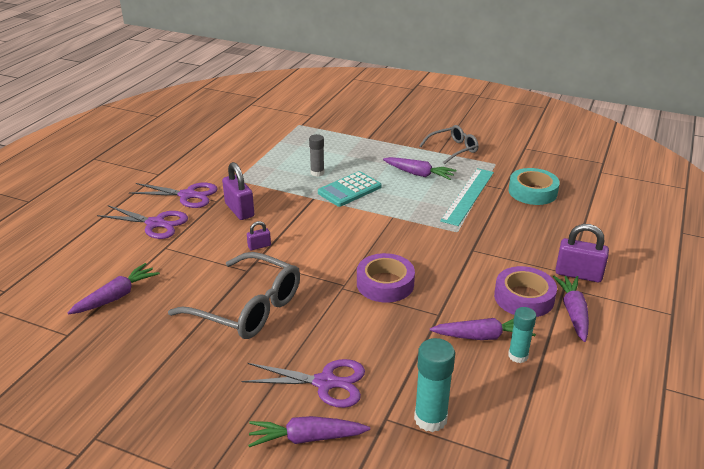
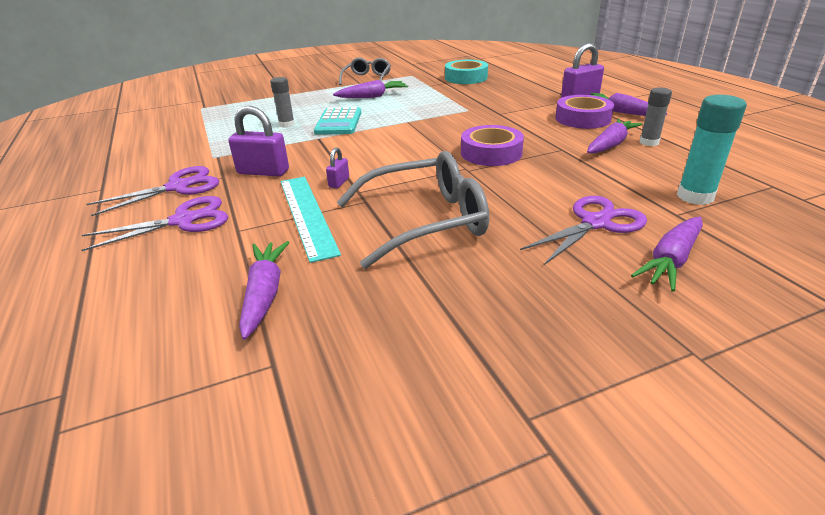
camera: 45 degrees left, 0 degrees up
turquoise ruler [440,168,494,226] -> turquoise ruler moved to [280,177,341,263]
turquoise glue stick [508,307,536,363] -> grey glue stick [639,87,672,146]

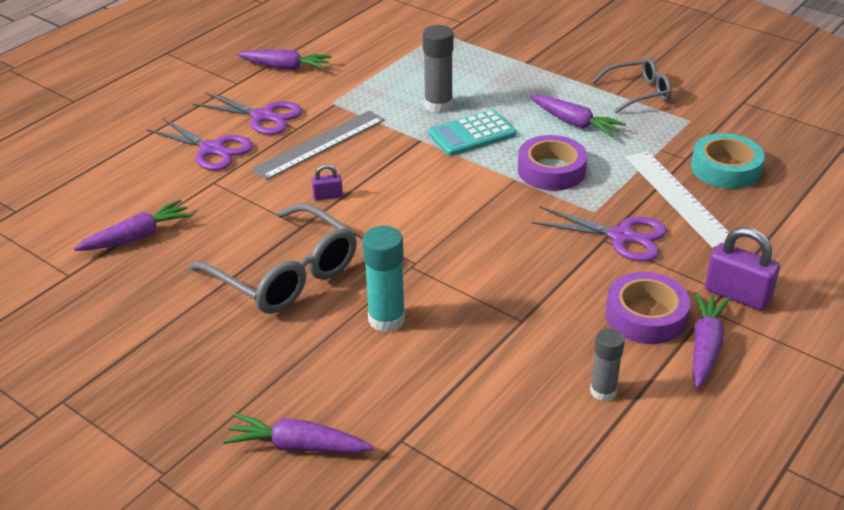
camera: 60 degrees right, 5 degrees up
purple padlock [228,106,289,177] -> grey ruler [251,110,385,180]
grey glue stick [270,77,295,128] -> grey glue stick [423,25,454,113], size x1.52
turquoise ruler [280,177,341,263] -> none
purple tape [461,125,524,166] -> purple tape moved to [518,135,587,191]
purple scissors [520,196,647,265] -> purple scissors moved to [532,206,667,262]
purple carrot [587,119,643,154] -> purple carrot moved to [237,50,332,70]
turquoise glue stick [677,95,747,205] -> turquoise glue stick moved to [362,226,405,332]
none -> white ruler [626,151,737,248]

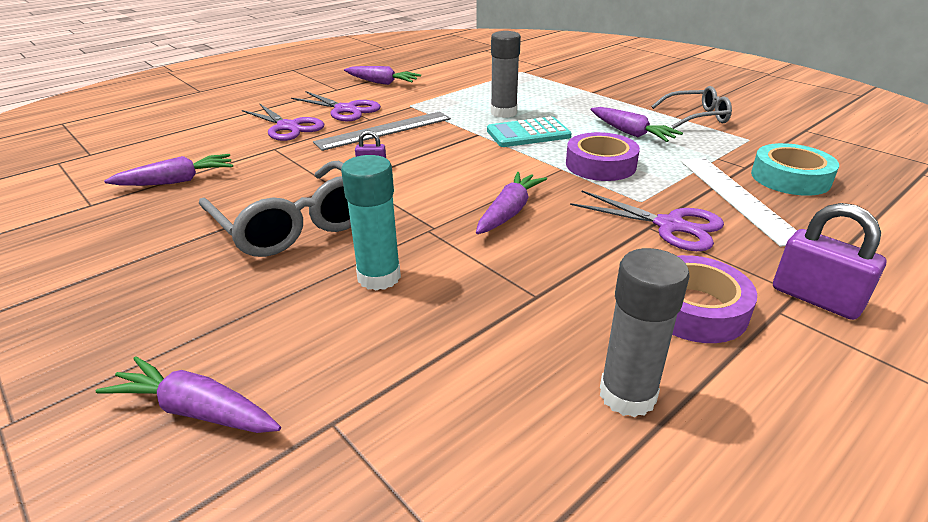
camera: 10 degrees right, 5 degrees down
grey glue stick [590,328,625,401] -> grey glue stick [600,248,690,417], size x1.52
purple carrot [692,292,730,388] -> purple carrot moved to [476,172,547,234]

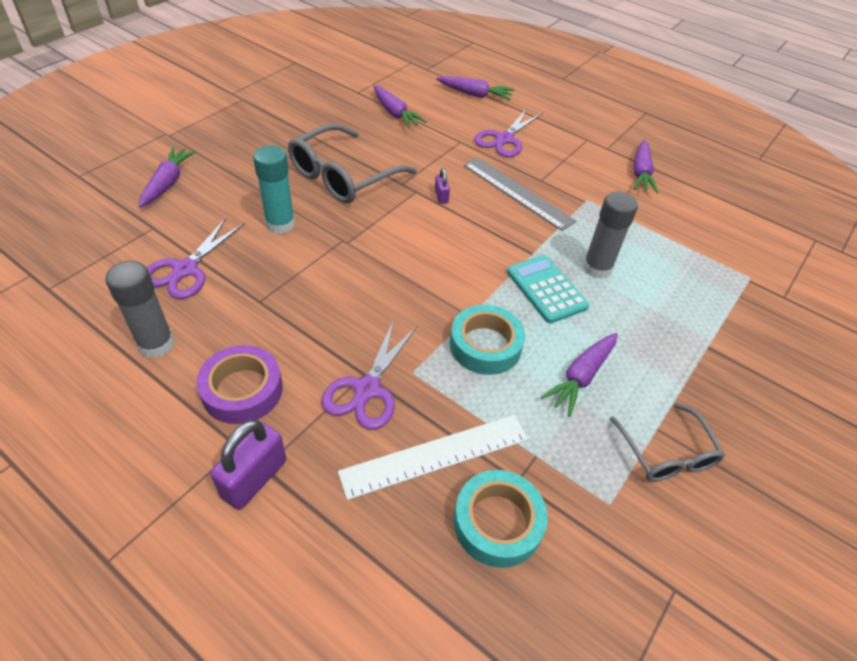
camera: 75 degrees right, 15 degrees up
purple scissors [291,91,381,121] -> purple scissors moved to [147,218,245,299]
purple carrot [476,172,547,234] -> purple carrot moved to [436,76,514,100]
purple tape [566,132,640,181] -> turquoise tape [450,305,525,375]

